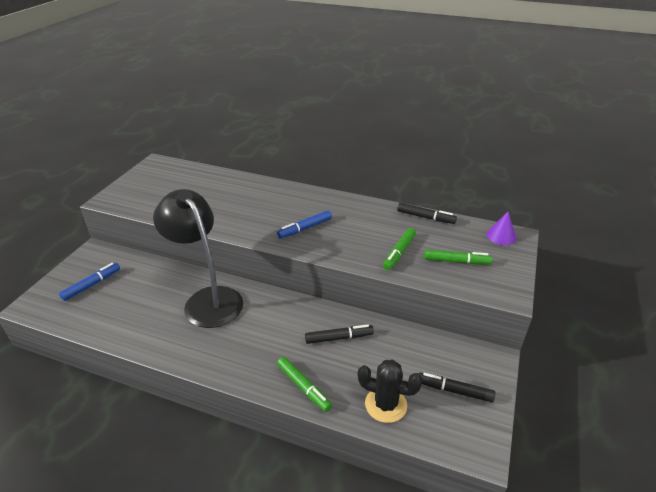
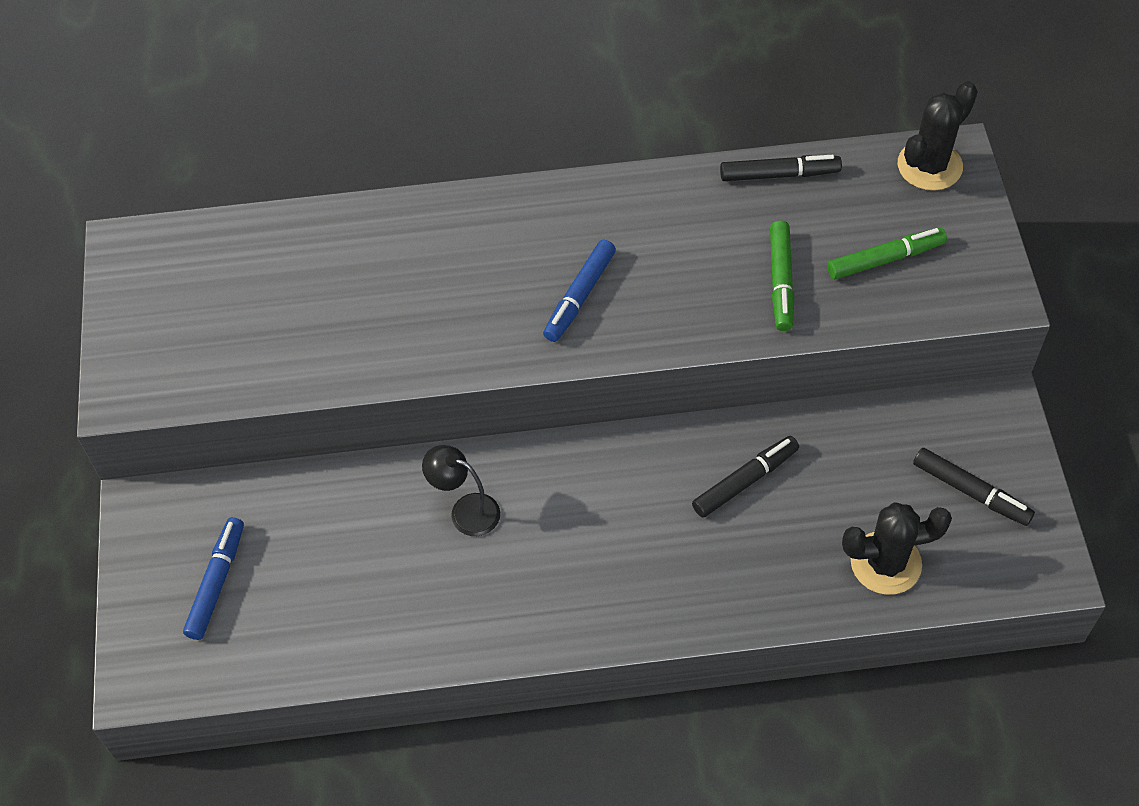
camera: 25 degrees left, 20 degrees up
black lamp [153,189,243,328] -> black lamp [422,445,500,536], size x0.43
green marker [277,357,332,412] -> none
black marker [418,373,495,402] -> black marker turned 135 degrees counterclockwise [913,448,1035,526]
purple cone [487,212,517,245] -> black cactus [898,81,978,191]

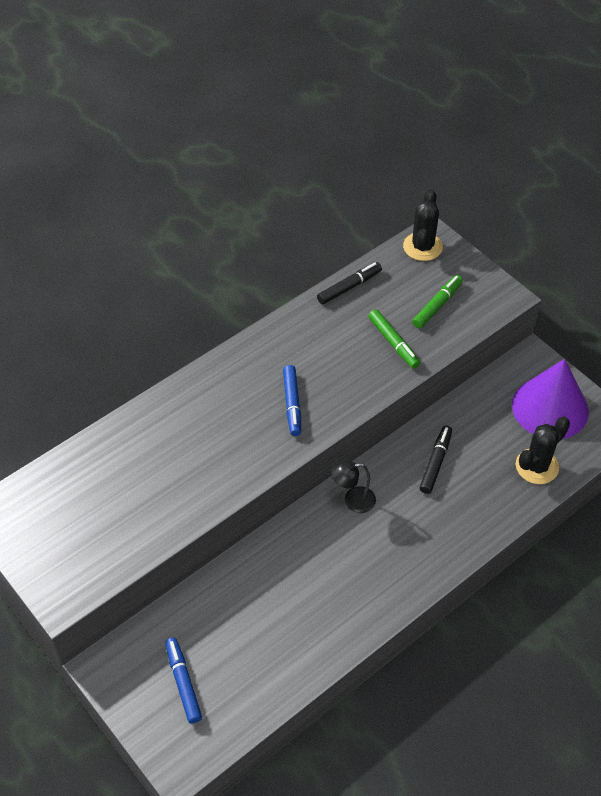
camera: 35 degrees left, 5 degrees down
black lamp [422,445,500,536] -> black lamp moved to [331,461,376,513]
black marker [913,448,1035,526] -> purple cone [512,359,589,439]

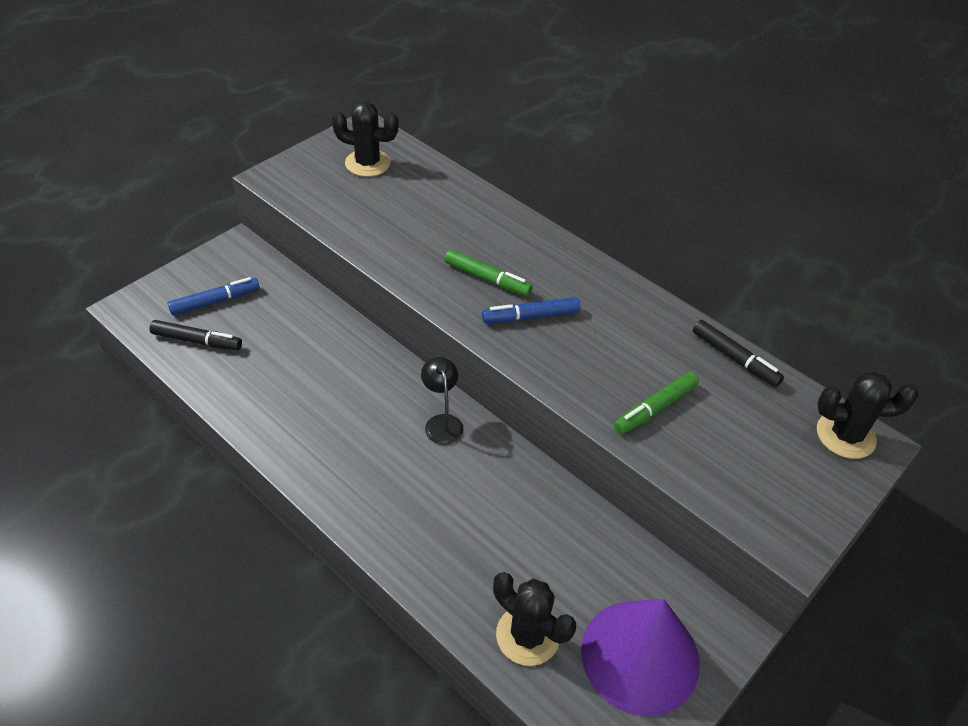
camera: 80 degrees right, 5 degrees down
green marker [412,275,463,328] -> green marker moved to [445,249,533,296]
black marker [420,425,452,494] -> black marker moved to [149,320,242,350]
none -> black cactus [332,101,399,177]

